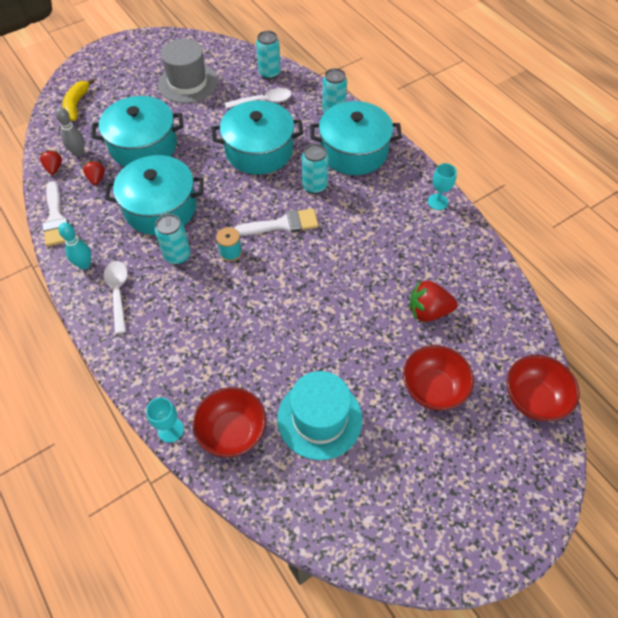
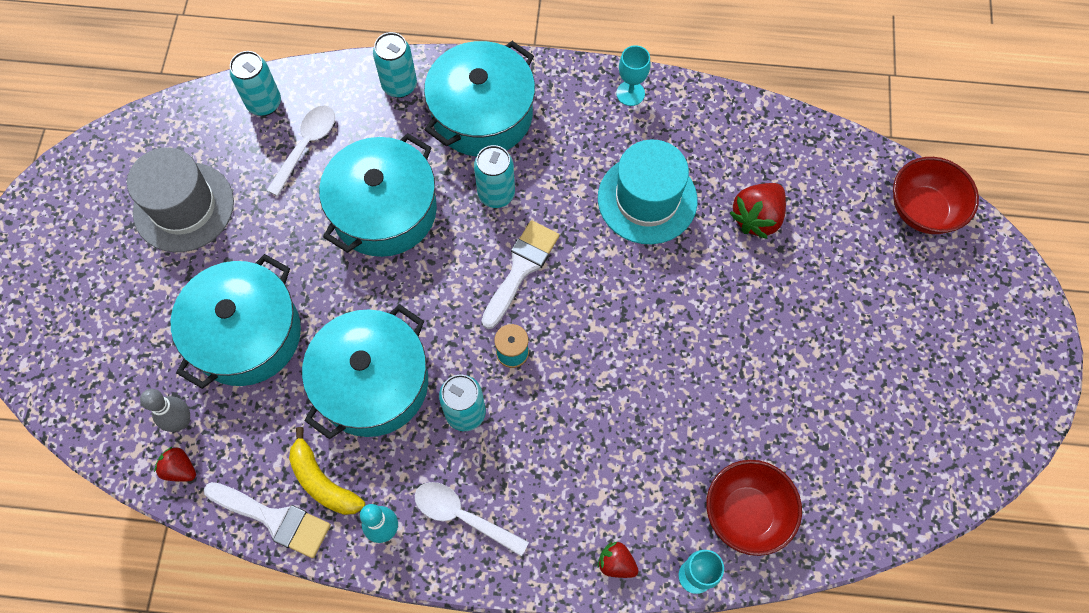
camera: 50 degrees left, 10 degrees up
yellow banana [62,78,95,121] -> yellow banana moved to [289,427,365,515]
red strawberry [83,161,105,185] -> red strawberry moved to [597,542,638,578]
turquoise hat [277,371,362,460] -> turquoise hat moved to [598,139,697,244]
red bowl [403,345,474,411] -> none

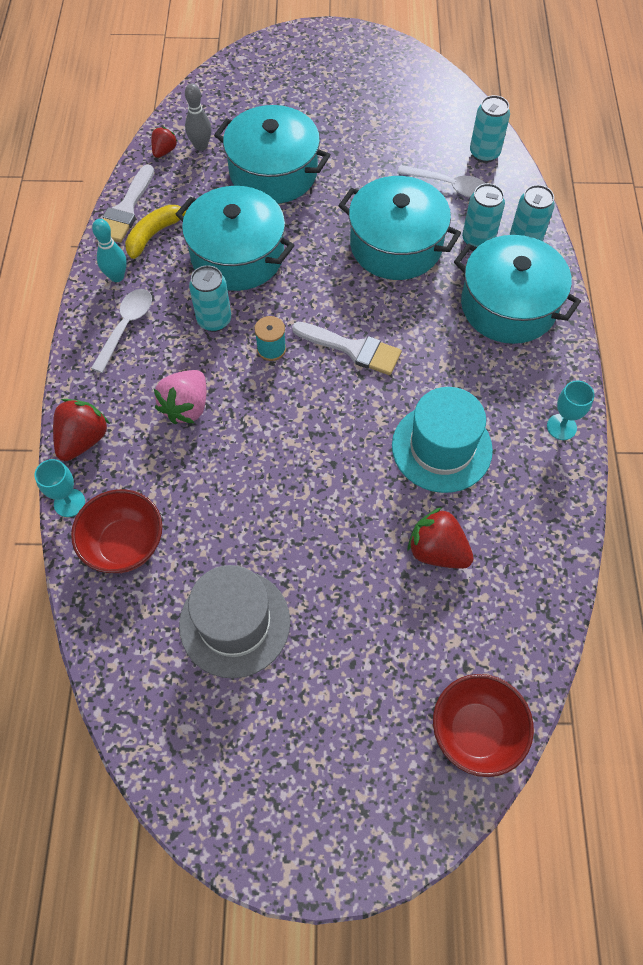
camera: 85 degrees right, 5 degrees down
grey hat [127,147,234,252] -> grey hat moved to [179,565,290,678]
turquoise can [474,145,515,208] -> turquoise can moved to [462,183,505,247]
red strawberry [597,542,638,578] -> red strawberry [53,399,110,461], size x1.70
none -> pink strawberry [153,370,206,424]

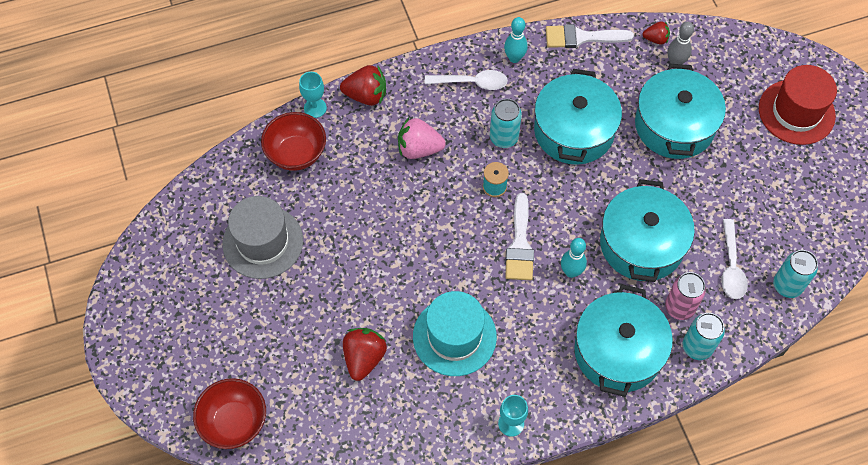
camera: 70 degrees right, 0 degrees up
yellow banana [125,205,188,259] -> none
turquoise can [462,183,505,247] -> pink can [665,272,706,320]
none -> turquoise bowling pin [561,238,587,278]
none -> red hat [759,65,837,145]

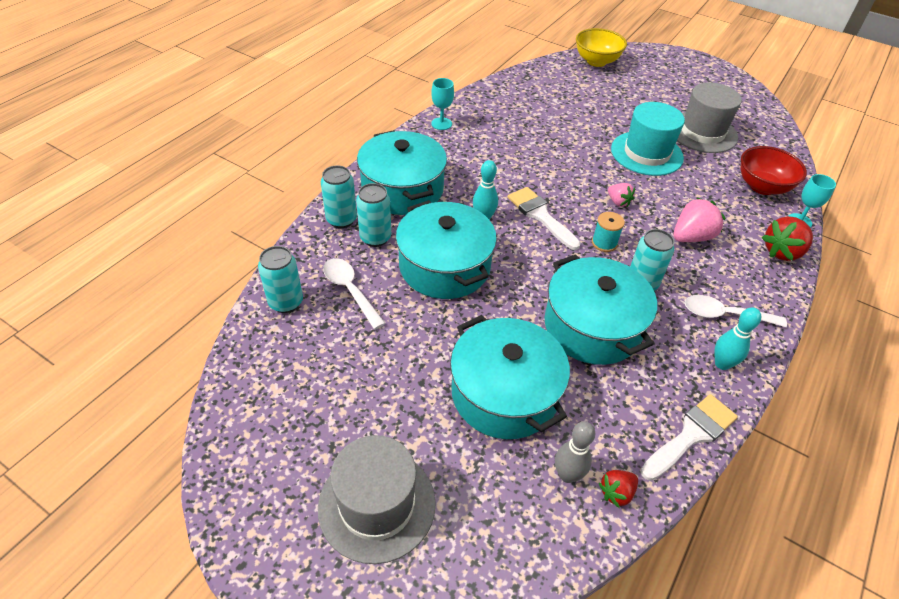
camera: 140 degrees right, 15 degrees down
red bowl [193,378,266,449] -> yellow bowl [576,28,627,67]
red strawberry [343,328,387,381] -> none
turquoise hat [413,291,497,376] -> turquoise hat moved to [611,102,685,176]
white spoon [425,70,508,90] -> white spoon turned 45 degrees clockwise [685,295,787,327]
pink can [665,272,706,320] -> turquoise can [356,183,391,247]
red hat [759,65,837,145] -> grey hat [318,435,436,564]
none -> pink strawberry [608,183,635,207]

